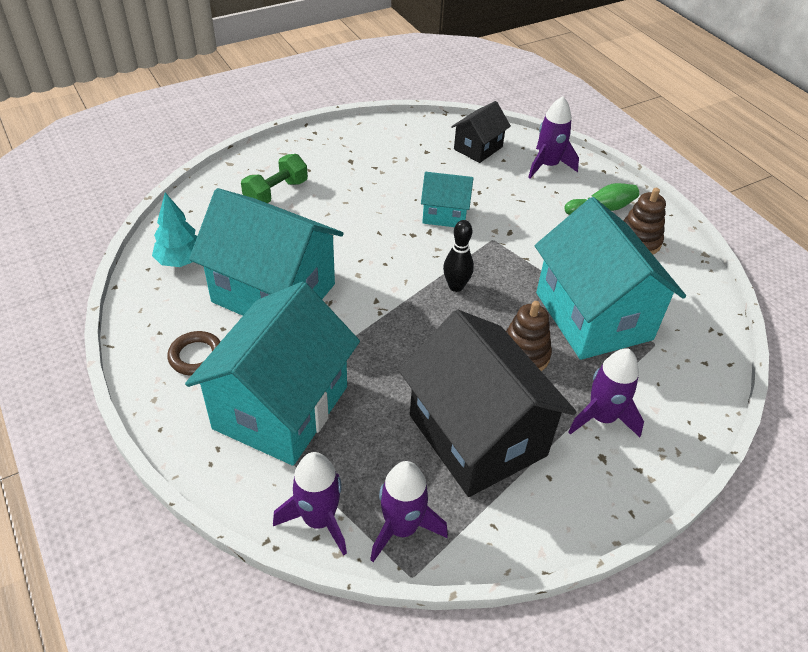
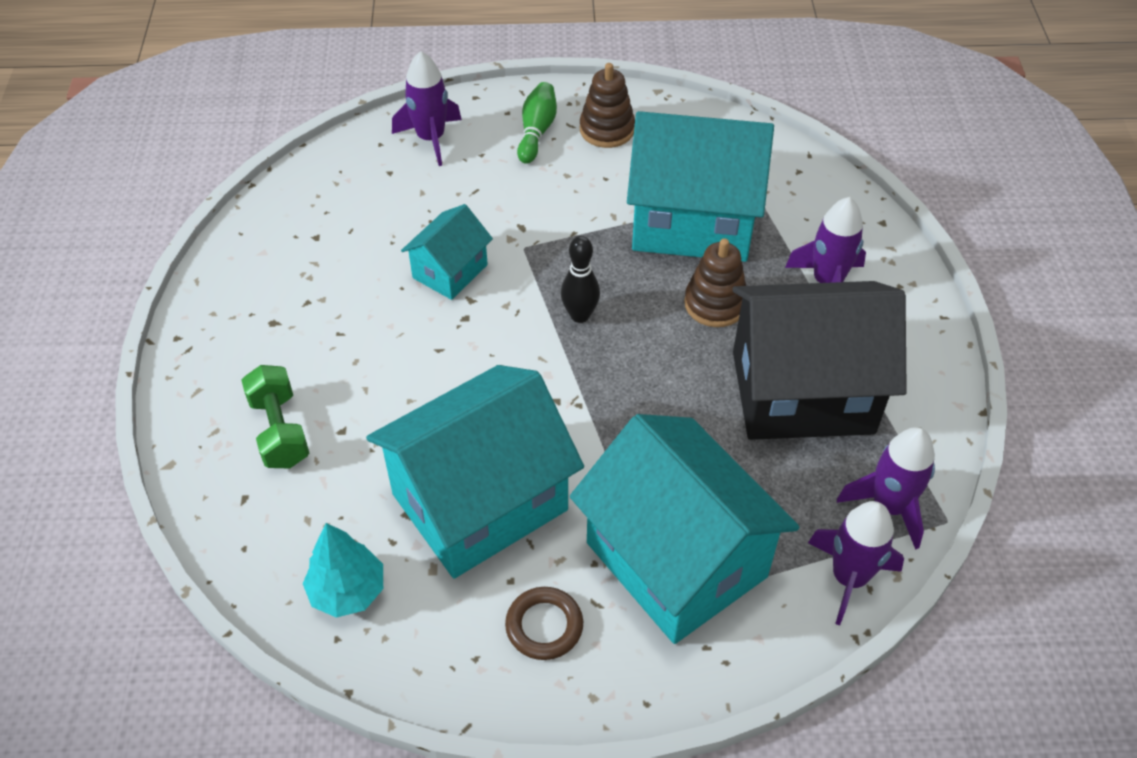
camera: 60 degrees left, 5 degrees up
black house [451,101,511,163] -> none

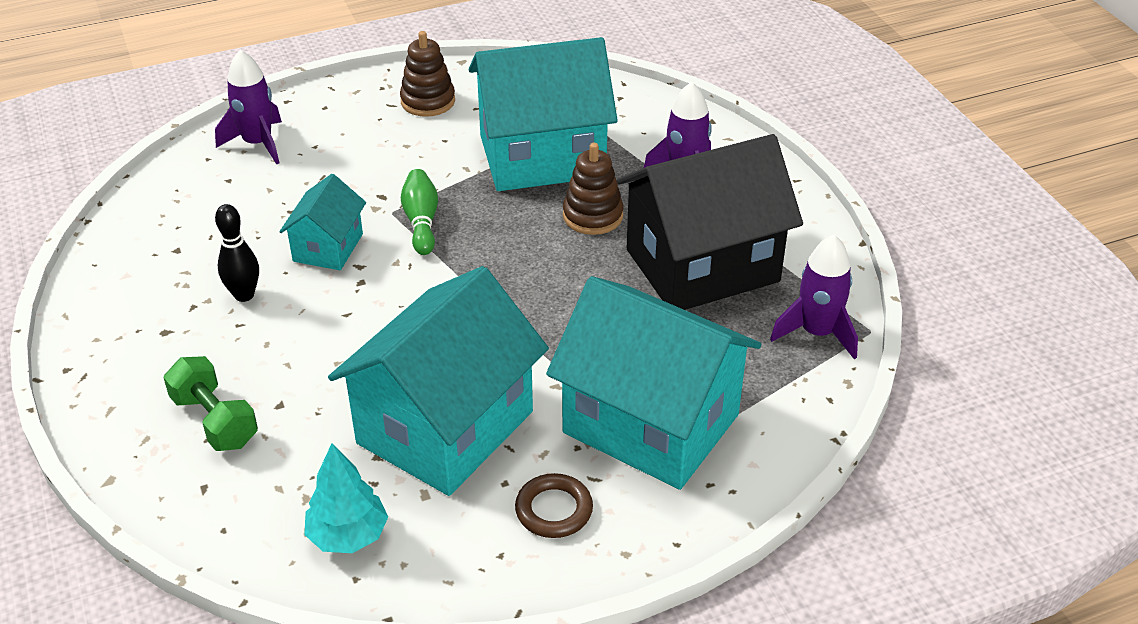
camera: 20 degrees left, 10 degrees down
green bowling pin [517,82,557,163] -> green bowling pin moved to [401,169,438,255]
black bowling pin [561,236,600,323] -> black bowling pin moved to [215,204,259,302]
purple rocket [808,501,904,625] -> none

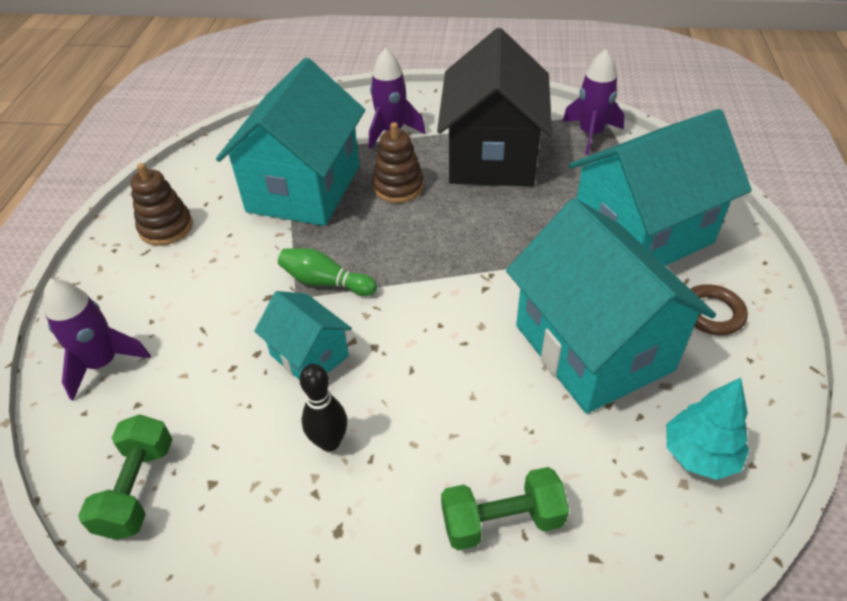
camera: 60 degrees left, 5 degrees up
none -> green dumbbell [78,414,173,540]

